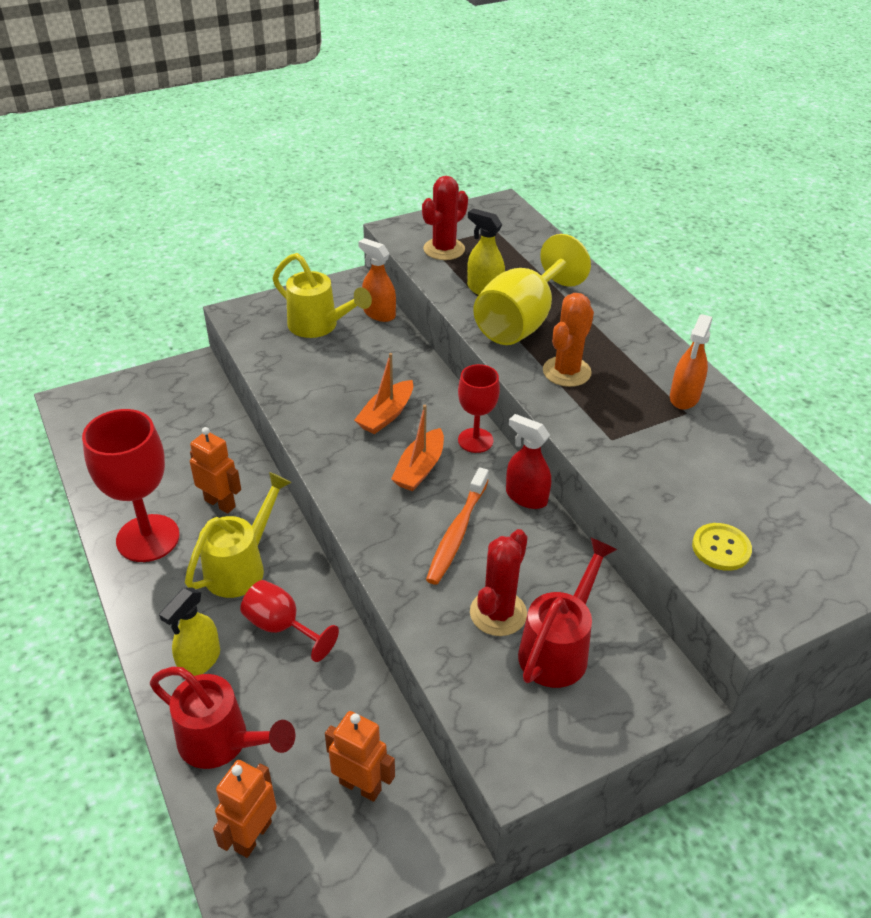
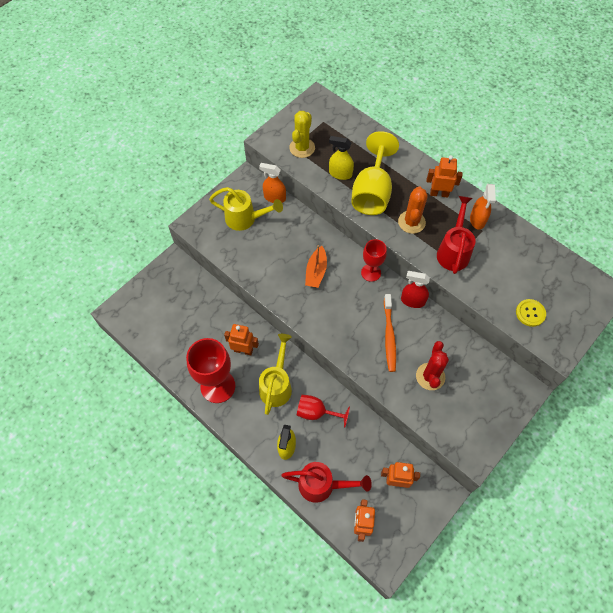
camera: 20 degrees left, 20 degrees up
orange boat [391,405,444,491] -> none
red cactus [422,176,468,260] -> yellow cactus [289,111,315,158]
red watering can [518,538,618,688] -> red watering can moved to [437,196,476,274]
none -> orange robot [426,155,463,198]

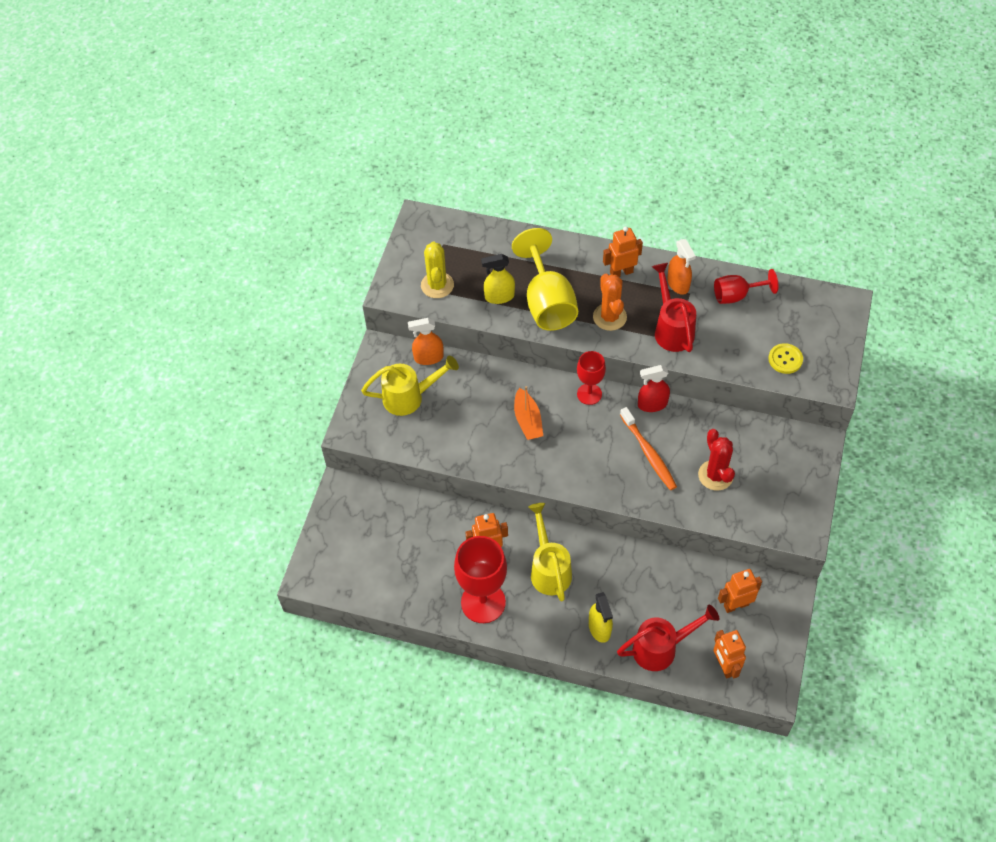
camera: 25 degrees left, 5 degrees down
red goblet [297,395,350,428] -> red goblet moved to [714,269,778,304]

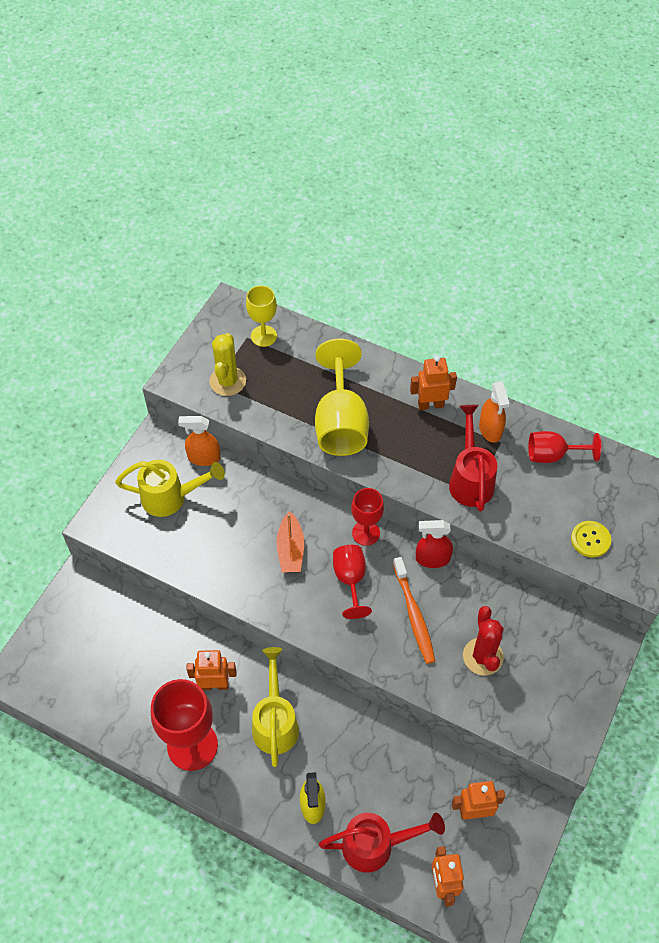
camera: 10 degrees right, 0 degrees up
yellow spray bottle [481,254,515,304] -> none
orange cactus [593,274,627,331] -> none
none -> yellow goblet [246,285,277,347]
none -> red goblet [333,545,372,619]

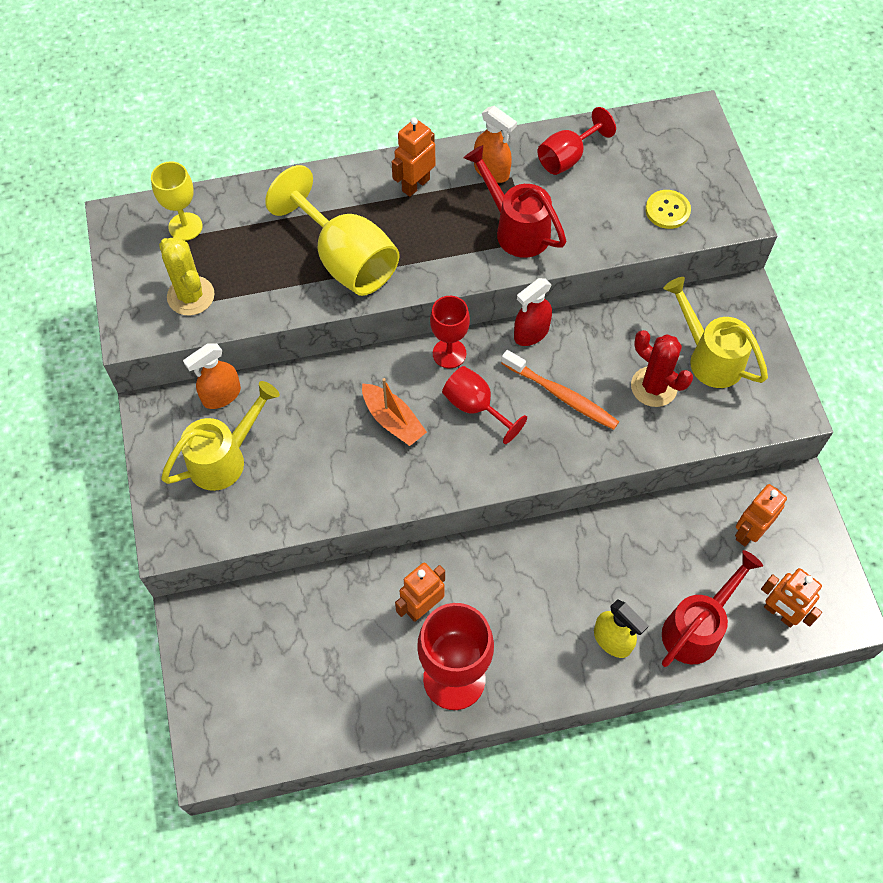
camera: 40 degrees left, 5 degrees up
yellow watering can [252,647,299,767] -> yellow watering can moved to [664,277,768,388]

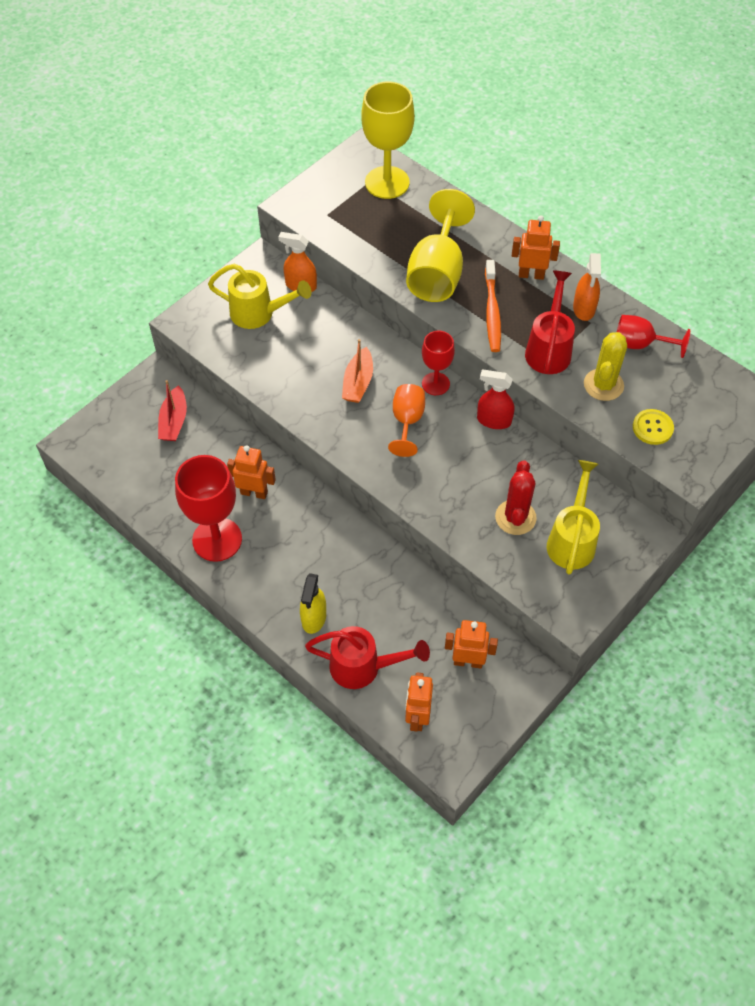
camera: 55 degrees right, 5 degrees down
yellow goblet [151,161,203,241] -> yellow goblet [361,82,414,199], size x1.70
yellow cactus [159,237,215,316] -> yellow cactus moved to [584,332,627,401]
red goblet [442,366,527,444] -> orange goblet [388,384,425,457]
orange toothbrush [501,350,619,430] -> orange toothbrush moved to [485,260,501,352]
none -> red boat [158,380,187,441]

